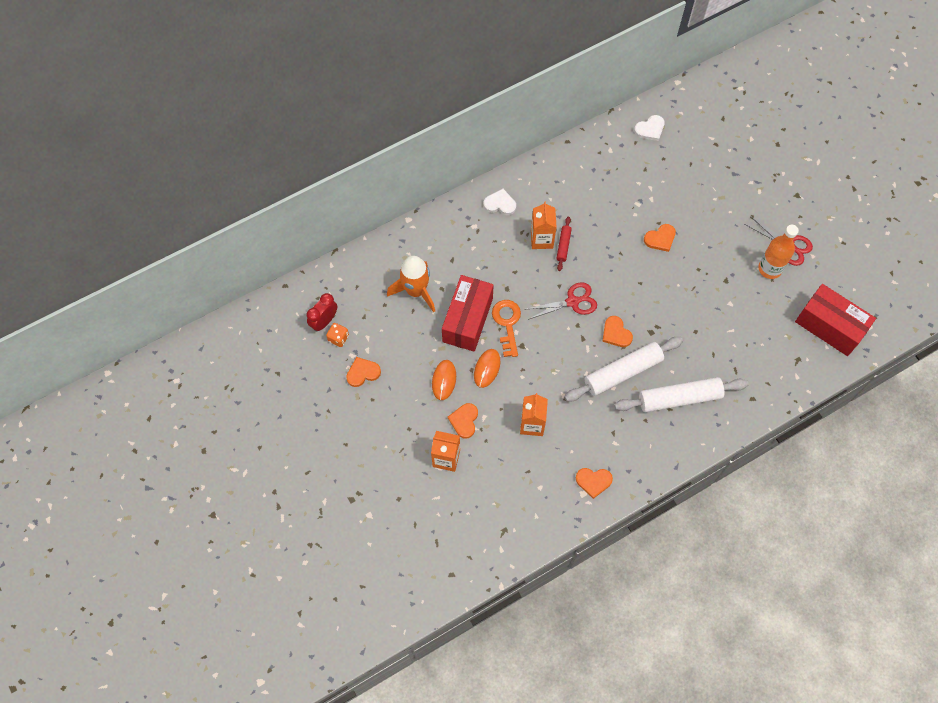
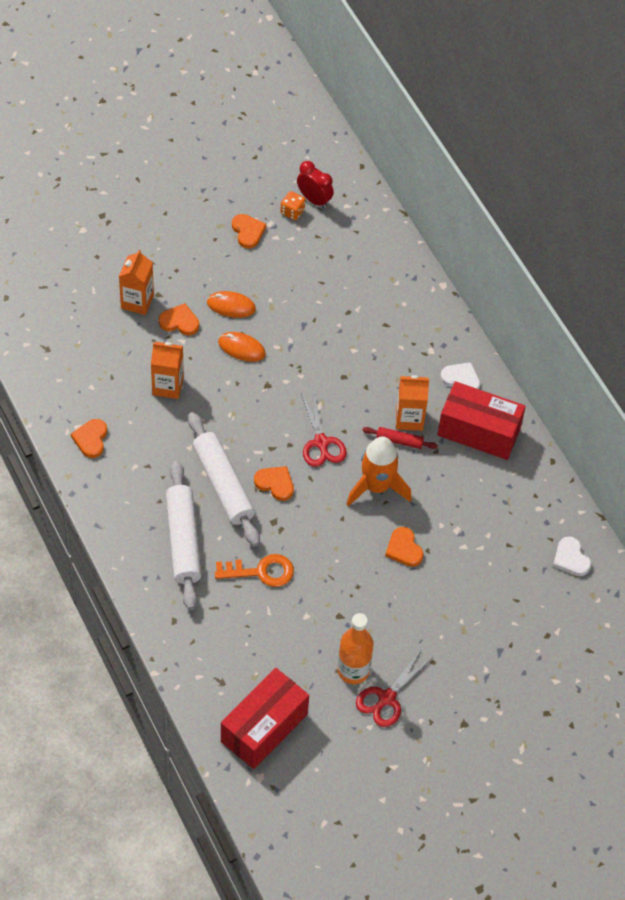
camera: 90 degrees right, 10 degrees down
orange rocket [387,256,435,313] -> orange rocket moved to [347,437,412,506]
red box [442,275,494,352] -> red box moved to [438,381,526,460]
white heart [483,189,516,215] -> white heart turned 75 degrees counterclockwise [440,362,480,389]
orange key [492,300,521,357] -> orange key moved to [215,554,294,587]
orange heart [602,316,633,347] -> orange heart turned 60 degrees clockwise [254,466,294,501]

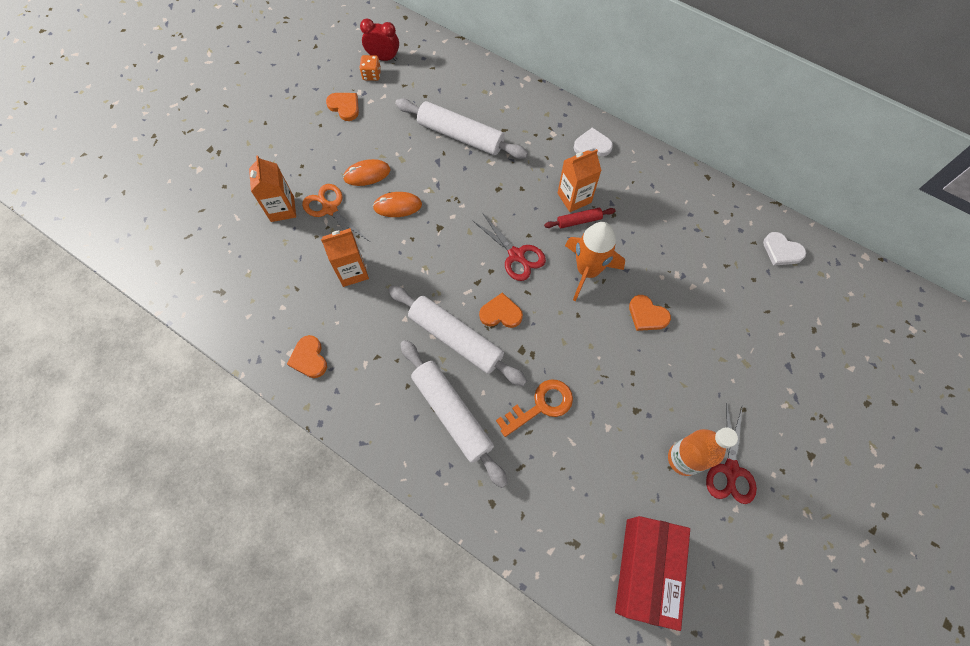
camera: 25 degrees left, 10 degrees up
orange heart [159,303,199,335] -> orange scissors [302,184,370,248]
red box [438,381,526,460] -> none
none -> white rolling pin [395,99,528,159]

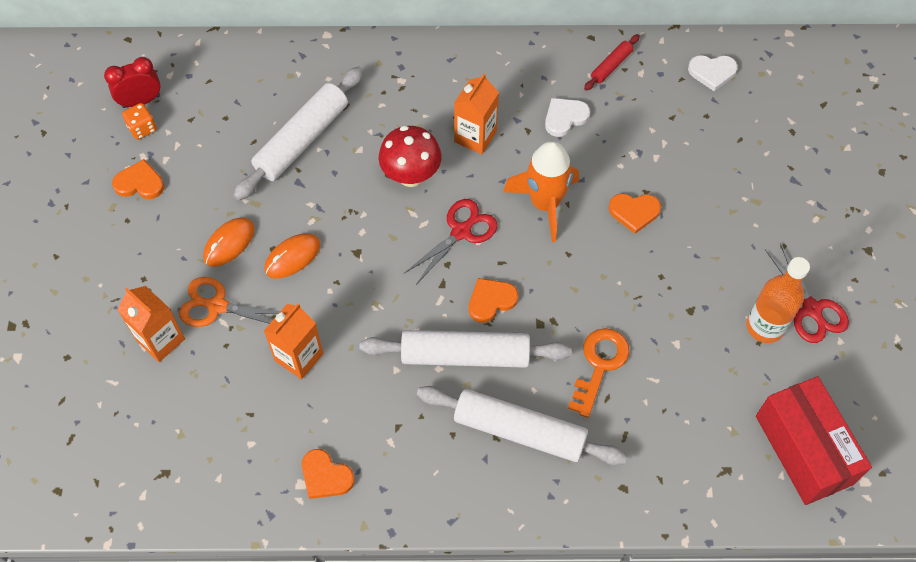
camera: 35 degrees left, 5 degrees down
white rolling pin [395,99,528,159] -> white rolling pin turned 45 degrees counterclockwise [233,66,364,200]
red scissors [472,214,546,281] -> red scissors turned 60 degrees counterclockwise [403,199,498,285]
red rolling pin [544,208,616,228] -> red rolling pin moved to [584,34,640,90]
white heart [574,127,613,156] -> white heart moved to [545,98,590,137]
none -> red mushroom [379,126,442,187]

